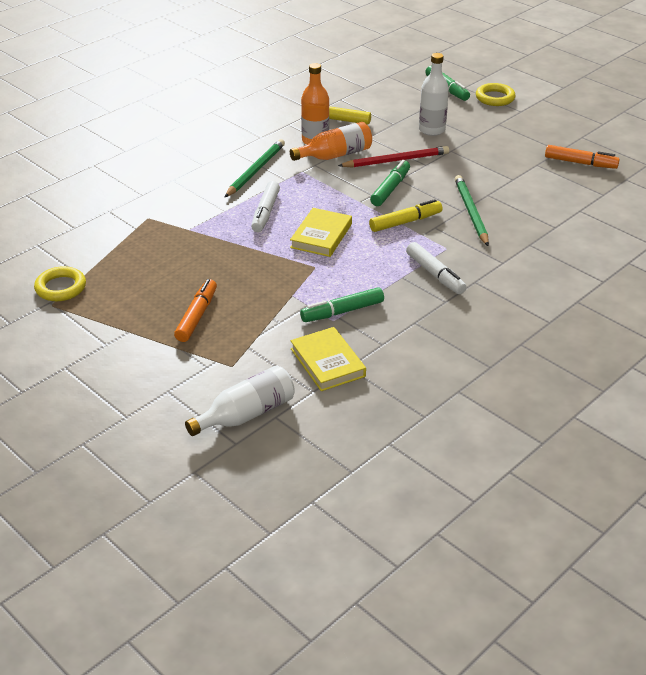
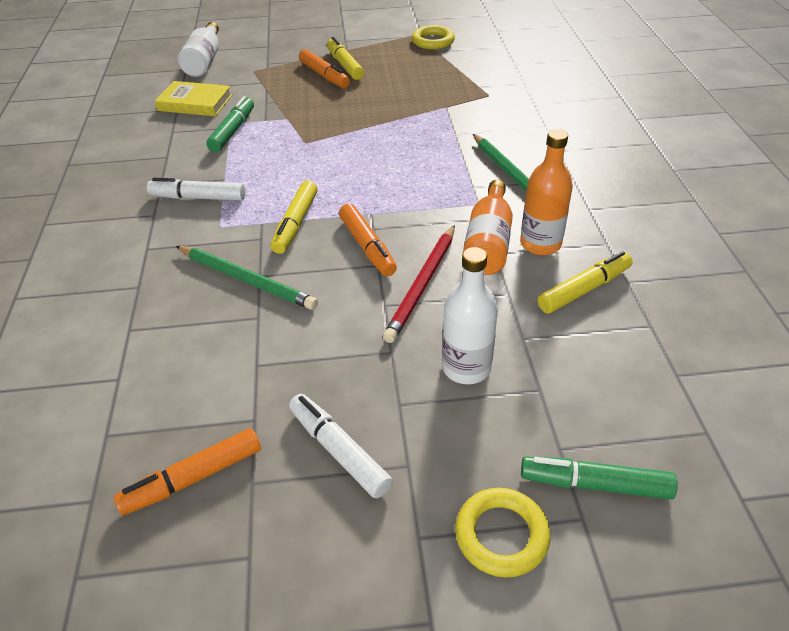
camera: 130 degrees right, 5 degrees up
white marker [251,181,280,232] -> white marker moved to [289,394,392,498]
yellow book [290,208,352,257] -> none
green marker [370,160,410,206] -> orange marker [339,204,397,276]
none -> yellow marker [327,37,364,80]

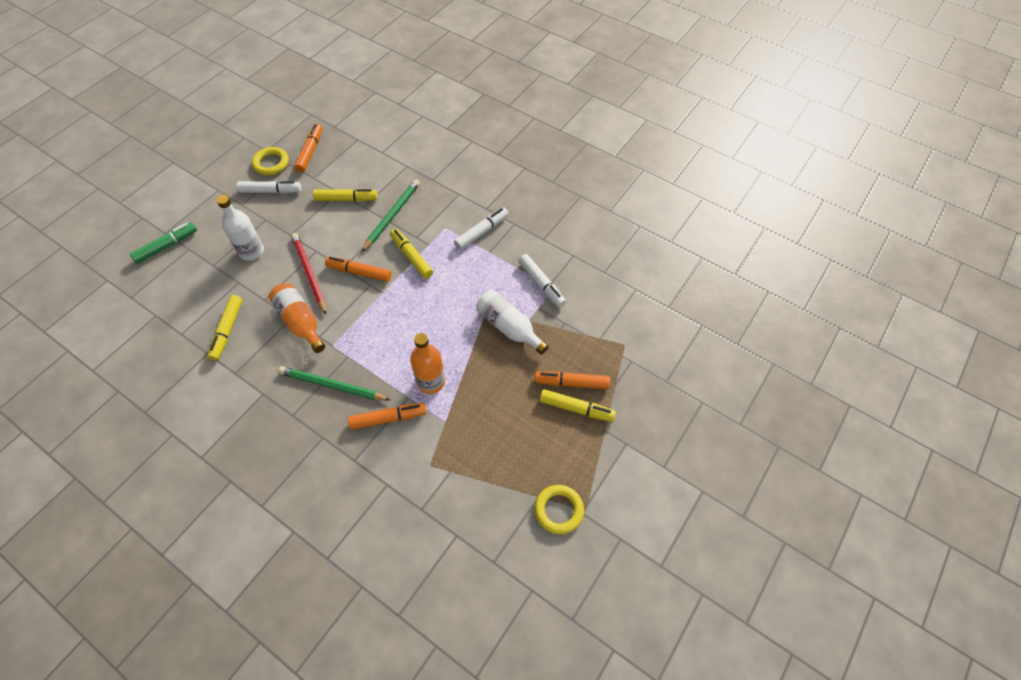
camera: 130 degrees right, 15 degrees up
yellow book [155,81,232,116] -> none
green pencil [176,246,318,310] -> green pencil turned 135 degrees clockwise [362,180,420,252]
white bottle [178,22,219,77] -> white bottle moved to [476,290,549,355]
green marker [206,96,254,152] -> white marker [518,254,566,308]
yellow ring [455,488,550,578] -> yellow ring moved to [252,147,289,176]
orange bottle [520,129,573,255] -> orange bottle moved to [410,333,445,394]
none -> yellow marker [313,189,378,202]
none -> orange marker [348,403,426,430]

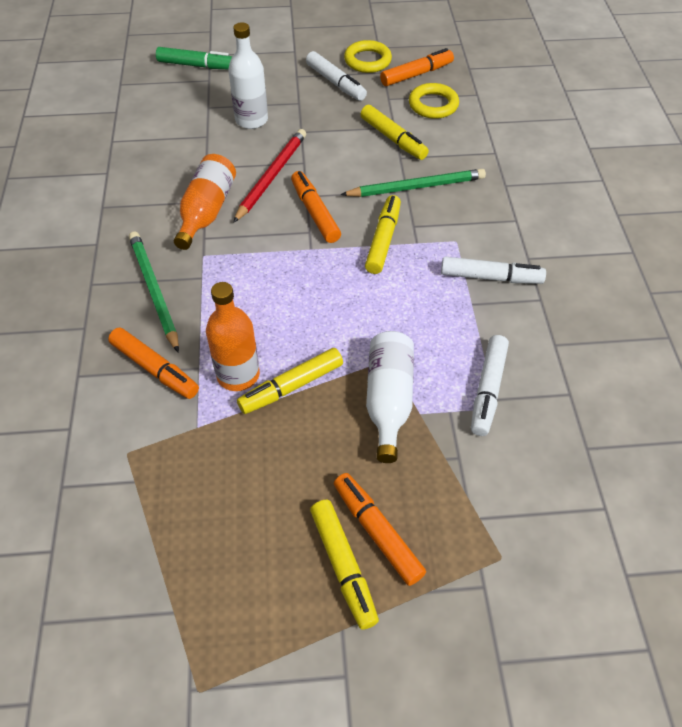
camera: 50 degrees right, 5 degrees down
yellow marker [207,295,242,361] -> yellow marker moved to [237,348,343,414]
yellow ring [534,485,584,534] -> yellow ring moved to [409,83,459,119]

